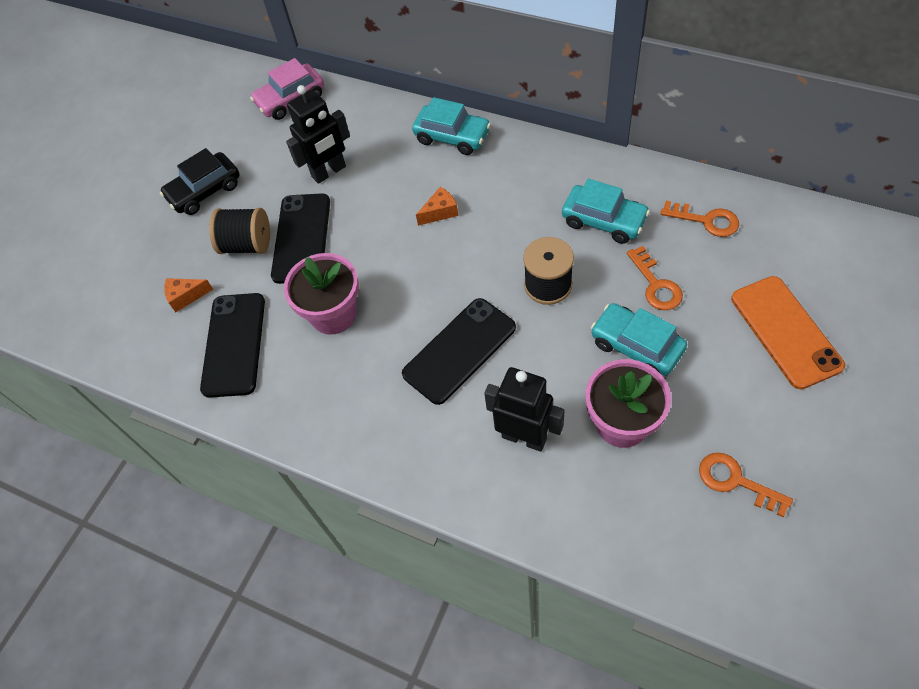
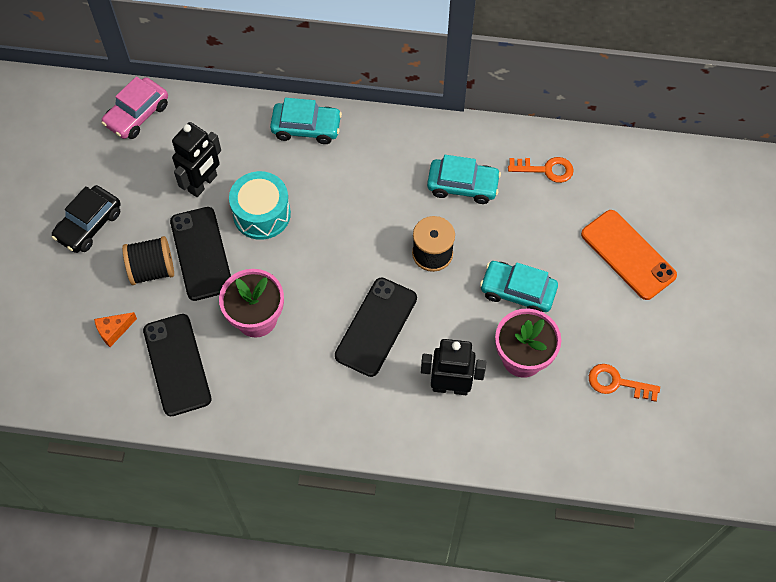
camera: 25 degrees left, 5 degrees up
orange cheese [416,187,458,226] -> none
orange key [627,246,683,310] -> none
none -> turquoise drum [229,171,291,240]

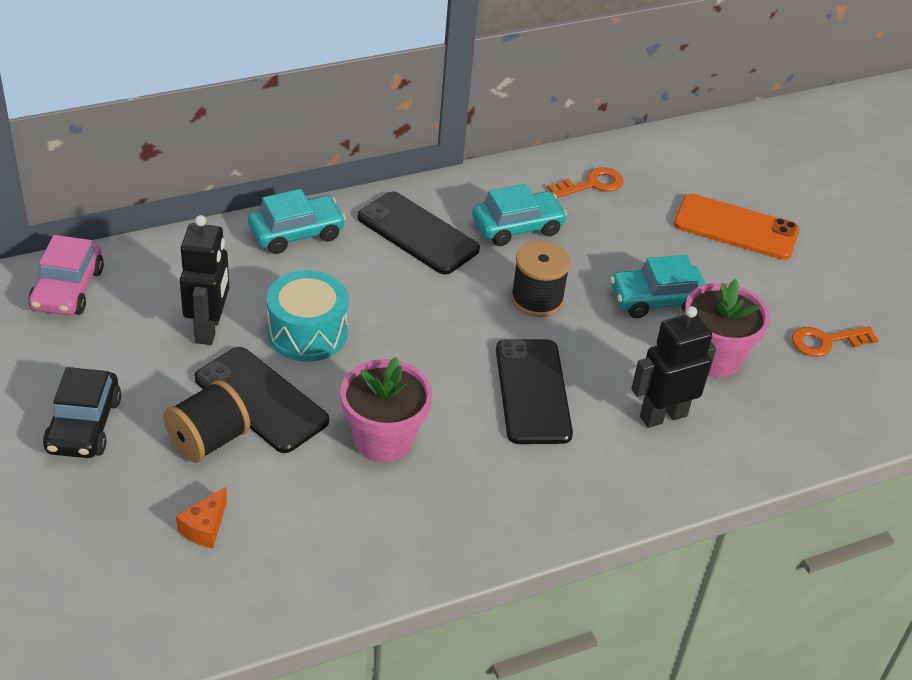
camera: 35 degrees left, 20 degrees down
black phone [143,314,212,416] -> black phone moved to [358,191,480,275]

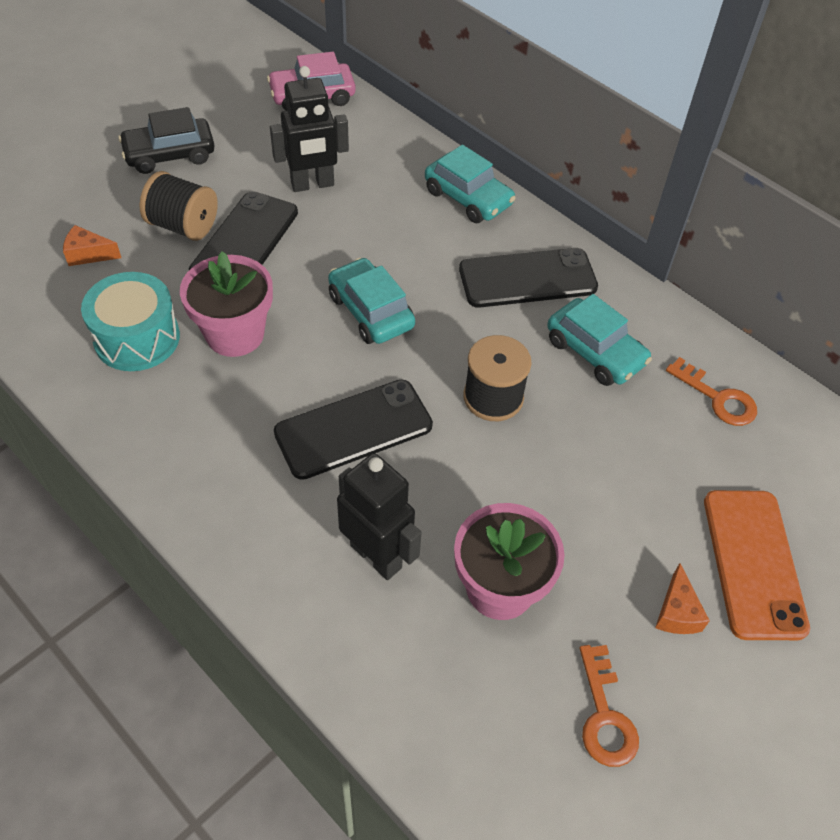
camera: 70 degrees right, 10 degrees up
turquoise drum [266,270,348,362] -> turquoise drum moved to [81,272,180,371]
black phone [358,191,480,275] -> black phone turned 60 degrees clockwise [459,248,598,308]
turquoise car [610,255,706,318] -> turquoise car moved to [328,258,415,344]
orange key [792,326,878,357] -> orange key turned 150 degrees counterclockwise [580,645,639,767]
none -> orange cheese [655,563,710,634]

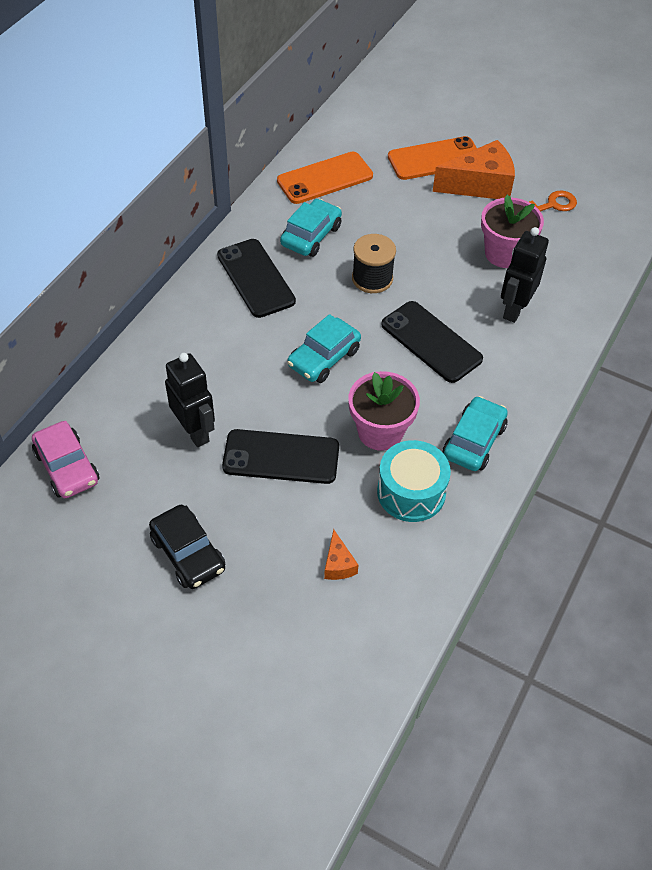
camera: 105 degrees left, 0 degrees up
black spool [140,171,218,241] -> none
turquoise car [425,145,516,223] -> turquoise car moved to [443,396,508,471]
orange cheese [655,563,710,634] -> orange cheese [433,140,515,199], size x2.15
orange key [666,357,757,426] -> orange phone [277,152,373,204]

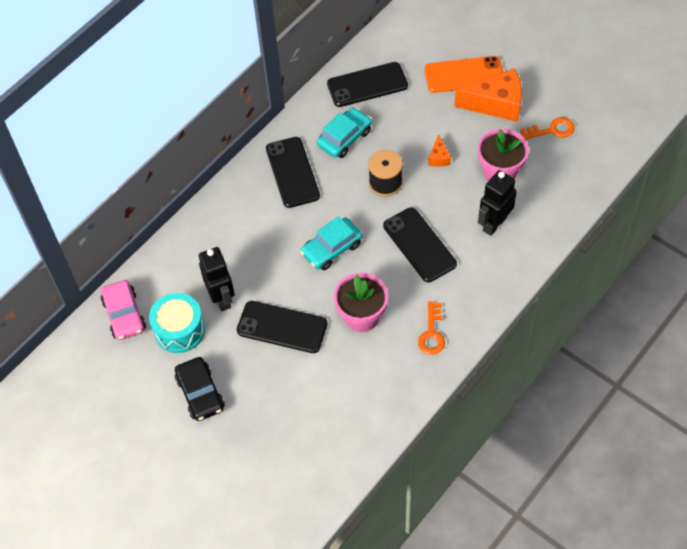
camera: 15 degrees right, 5 degrees up
orange phone [277,152,373,204] -> black phone [327,62,408,107]
orange cheese [324,529,358,580] -> orange cheese moved to [428,134,451,167]
turquoise drum [377,440,451,522] -> turquoise drum moved to [149,293,205,353]
turquoise car [443,396,508,471] -> orange key [418,302,445,355]

